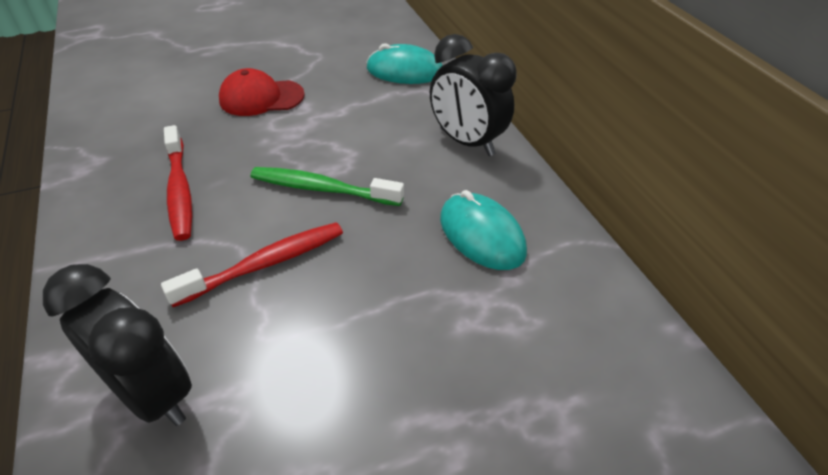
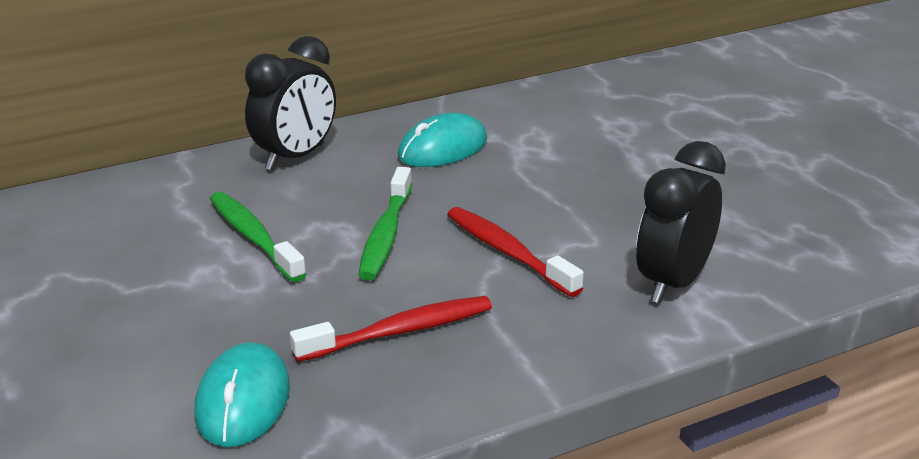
camera: 95 degrees left, 15 degrees down
red cap [219,68,305,116] -> none
turquoise mouse [367,43,443,84] -> turquoise mouse moved to [194,342,290,447]
none -> green toothbrush [210,192,307,282]

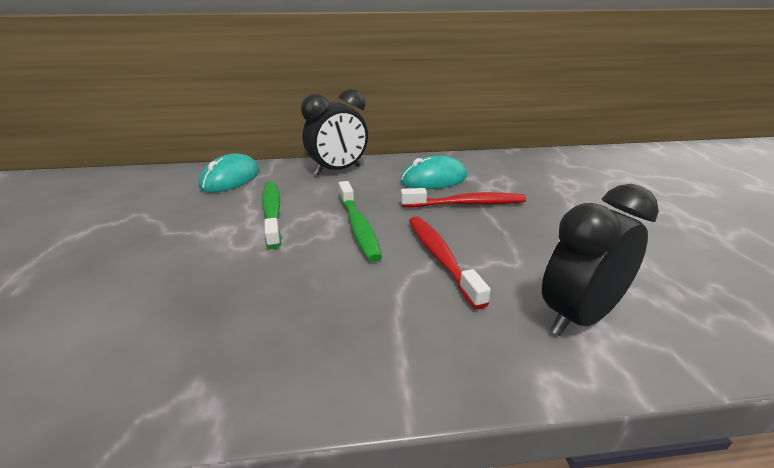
camera: 20 degrees right, 0 degrees up
turquoise mouse [194,342,290,447] -> turquoise mouse moved to [198,153,259,193]
red toothbrush [290,296,492,362] -> red toothbrush moved to [401,188,526,208]
green toothbrush [358,167,412,280] -> green toothbrush turned 45 degrees counterclockwise [339,181,382,262]

